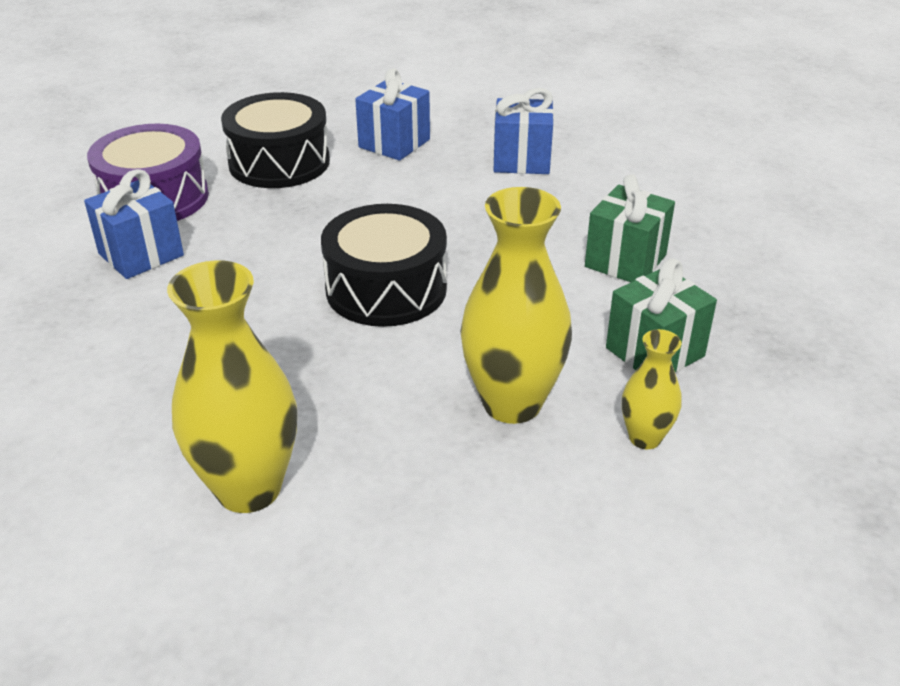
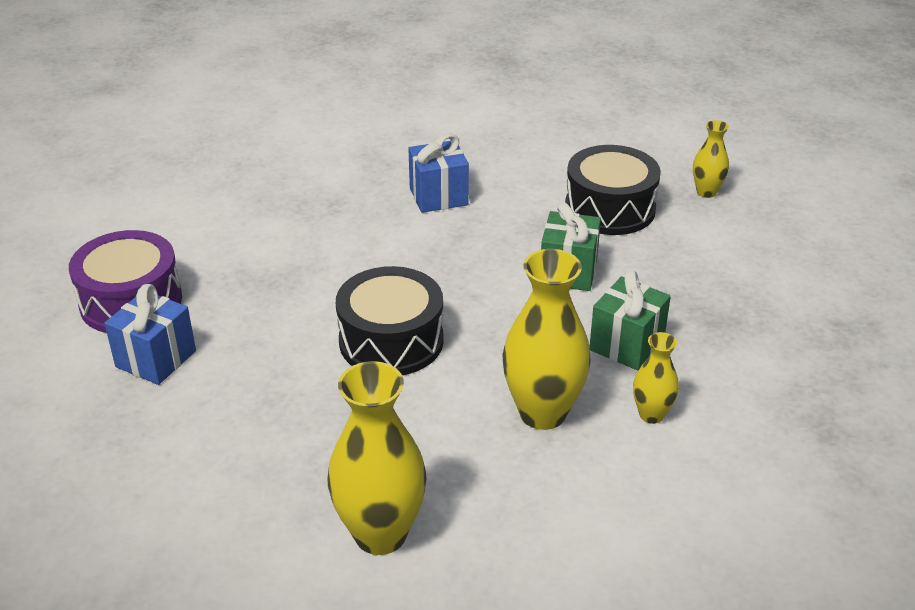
camera: 20 degrees left, 0 degrees up
black drum [221,92,330,188] -> black drum moved to [565,145,661,235]
blue gift [355,68,430,161] -> none
none -> yellow vase [693,120,729,198]

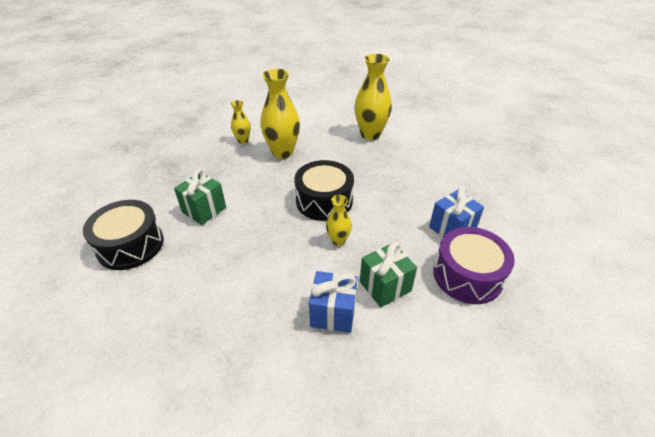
camera: 155 degrees left, 5 degrees up
blue gift [408,133,469,213] -> blue gift moved to [309,271,357,333]
green gift [589,270,671,370] -> green gift moved to [360,242,417,307]
yellow vase [693,120,729,198] -> yellow vase moved to [326,195,352,246]

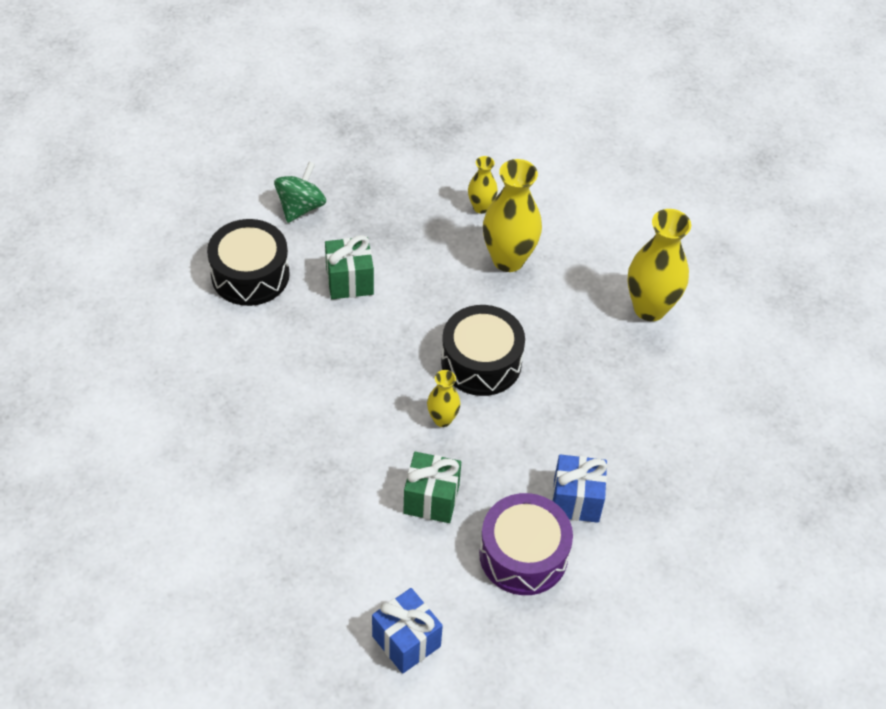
camera: 40 degrees right, 10 degrees up
blue gift [309,271,357,333] -> blue gift moved to [372,588,443,674]
none -> green spinning top [274,161,326,223]

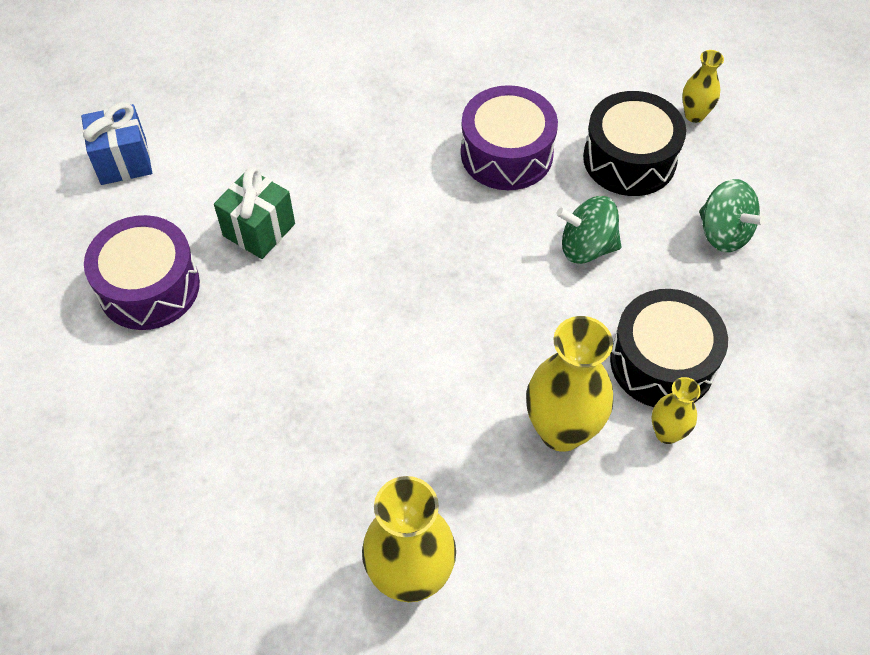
camera: 115 degrees right, 5 degrees up
green gift [325,235,374,299] -> green spinning top [556,196,621,264]
yellow vase [427,370,461,427] -> yellow vase moved to [682,50,724,123]
black drum [441,305,525,396] -> black drum moved to [610,289,728,407]
blue gift [552,454,607,523] -> none
none -> purple drum [461,85,558,190]

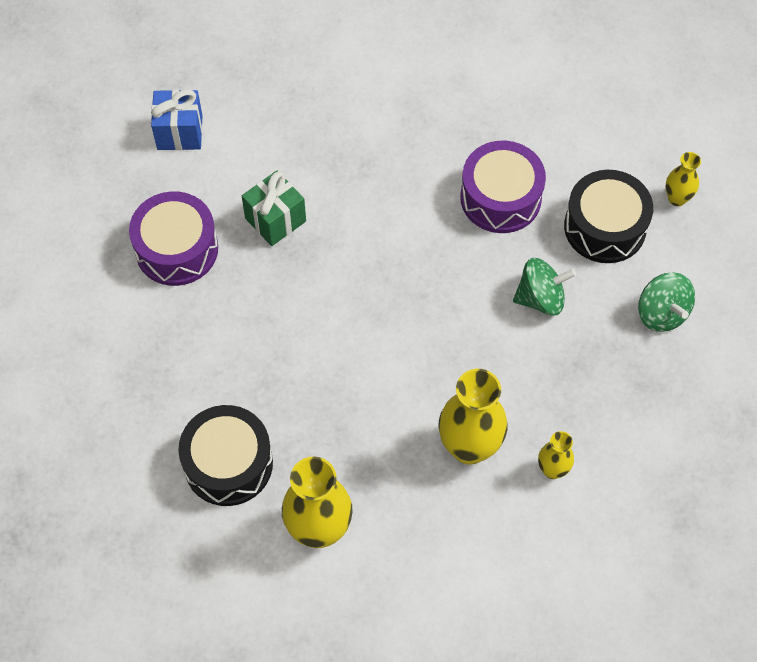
camera: 15 degrees right, 5 degrees up
green spinning top [556,196,621,264] -> green spinning top turned 150 degrees clockwise [513,258,576,316]
black drum [610,289,728,407] -> black drum moved to [178,405,273,506]

